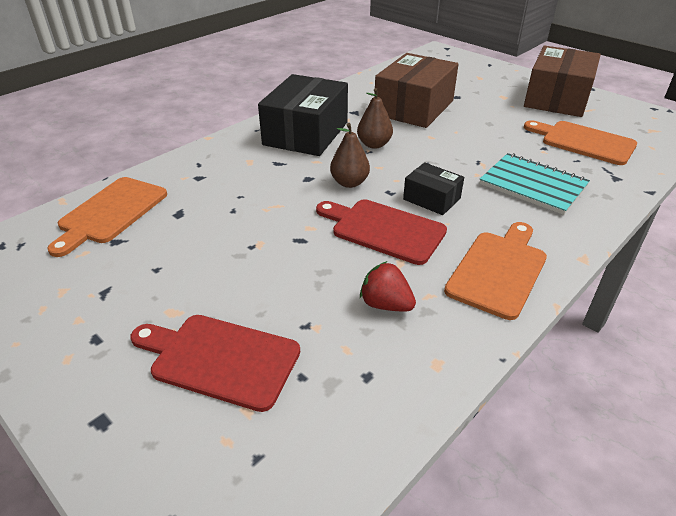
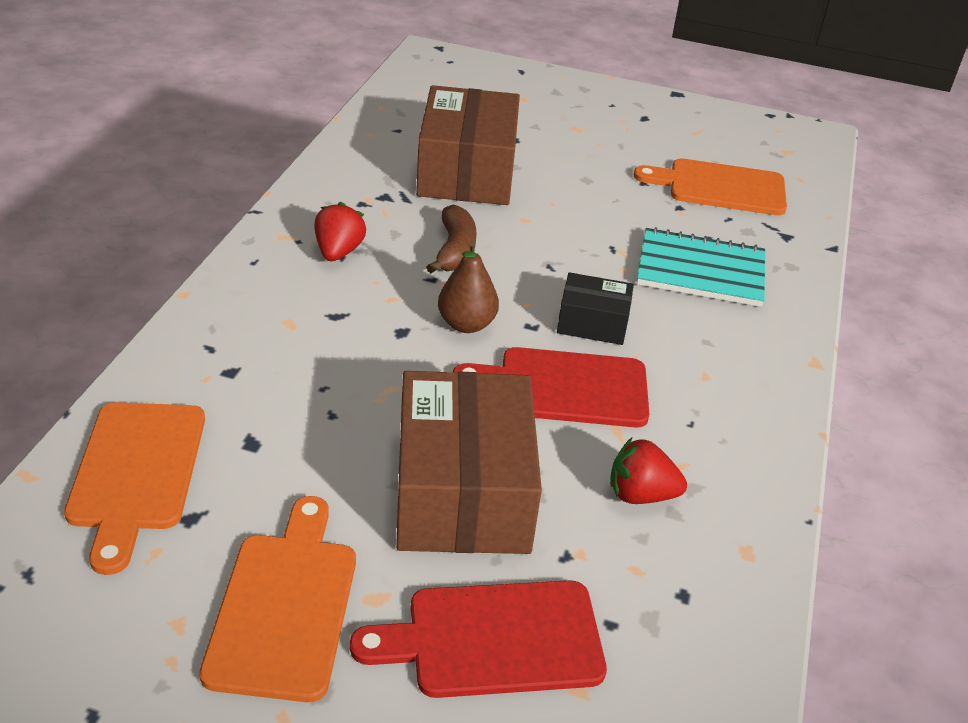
camera: 30 degrees left, 0 degrees up
black box [258,74,348,156] -> red strawberry [314,202,366,261]
brown pear [357,88,393,149] -> brown banana [426,205,476,273]
orange cutting board [444,222,547,320] -> orange cutting board moved to [199,496,356,702]
brown box [524,46,601,117] -> brown box moved to [396,371,542,554]

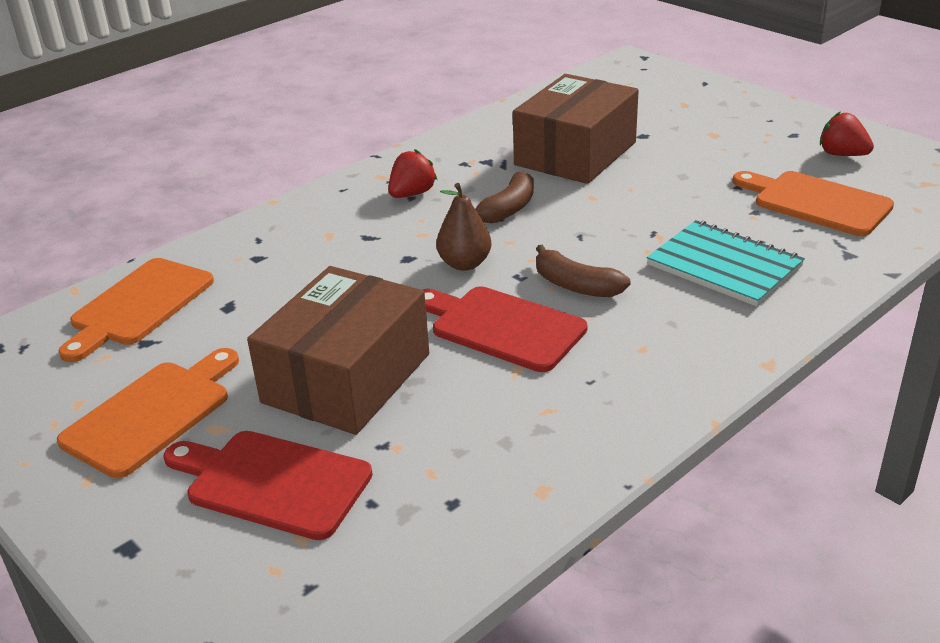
camera: 35 degrees right, 5 degrees down
black box [557,272,634,345] -> brown banana [536,245,631,297]
red strawberry [610,438,687,504] -> red strawberry moved to [820,111,874,156]

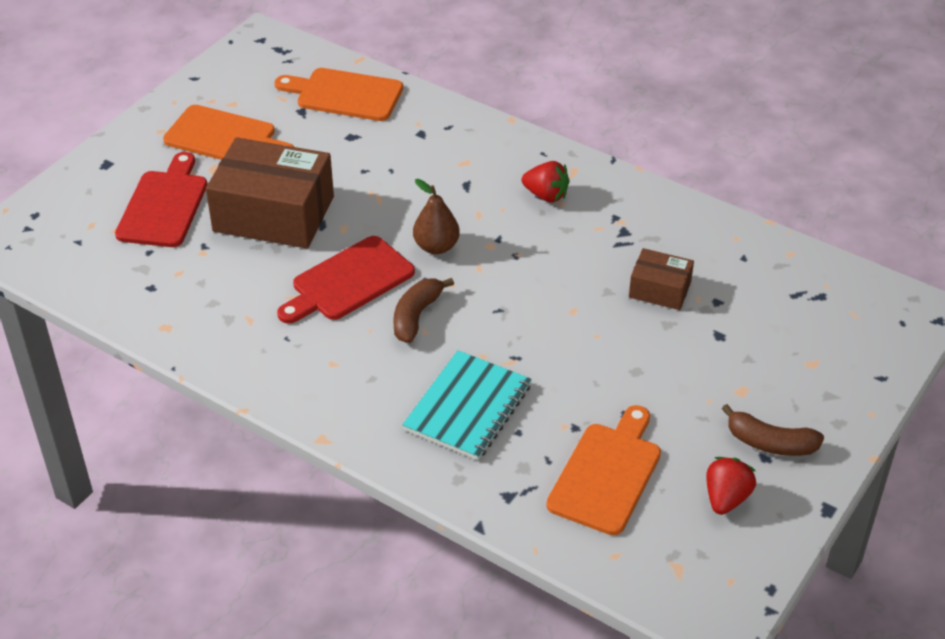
camera: 75 degrees right, 10 degrees up
red cutting board [423,286,587,372] -> red cutting board turned 150 degrees counterclockwise [277,236,415,324]
brown banana [475,171,534,223] -> brown banana moved to [722,404,824,456]
brown box [513,74,639,184] -> brown box [629,248,694,310], size x0.50

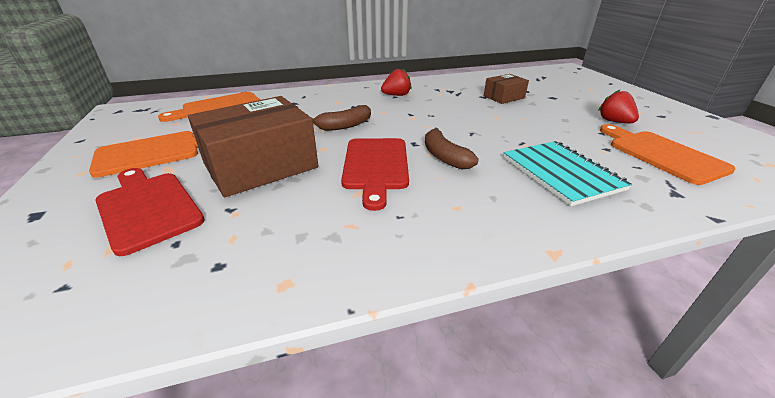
camera: 50 degrees left, 10 degrees down
brown pear [413,179,460,254] -> none
red strawberry [706,457,756,515] -> red strawberry moved to [598,90,639,123]
brown banana [722,404,824,456] -> brown banana moved to [312,105,371,131]

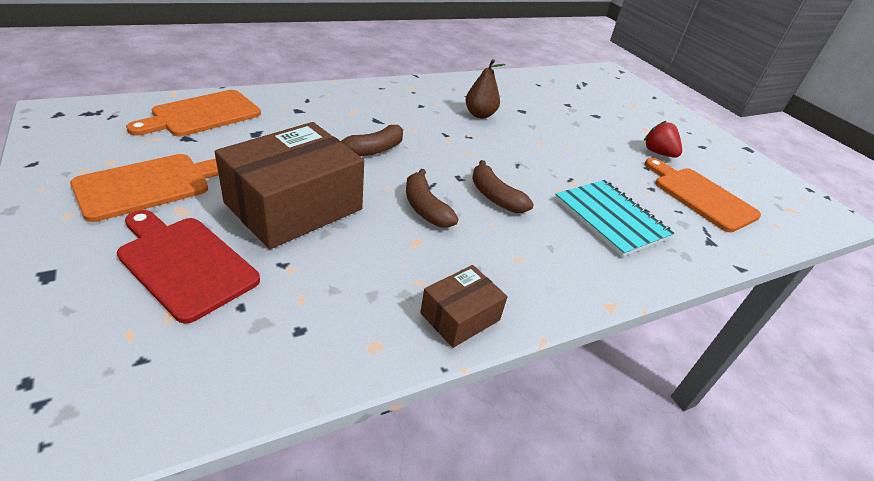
camera: 15 degrees left, 5 degrees up
red cutting board [341,138,409,211] -> brown banana [406,169,458,228]
red strawberry [381,68,412,96] -> none
brown box [484,74,529,104] -> brown box moved to [420,265,508,348]
none -> brown pear [466,59,506,119]

